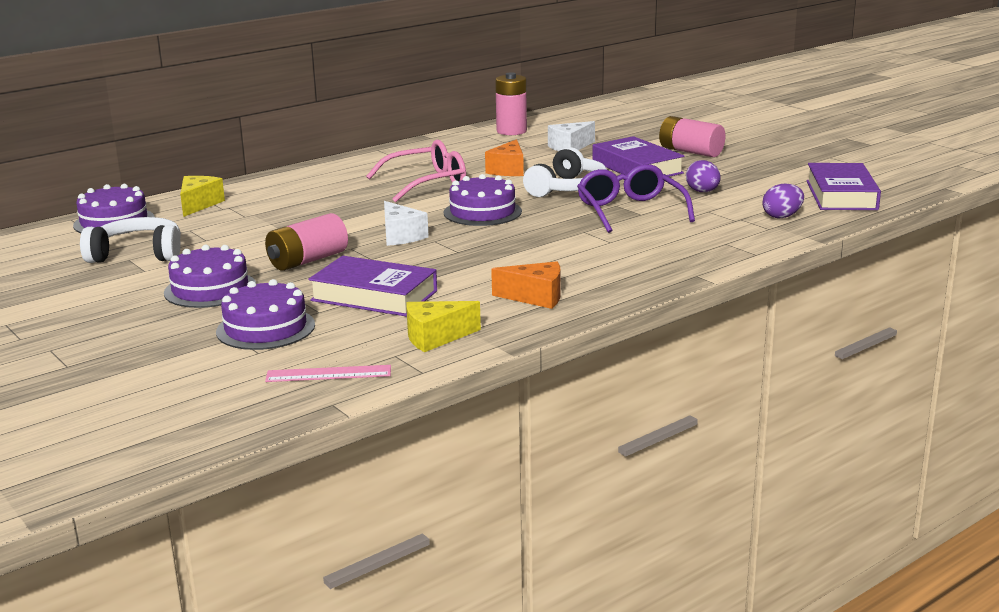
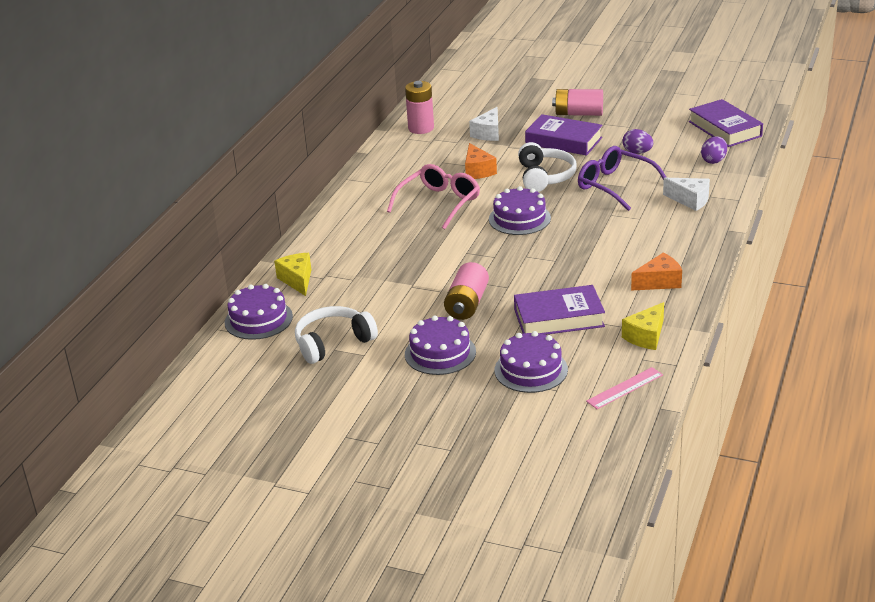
camera: 30 degrees left, 10 degrees up
white cheese [384,201,429,246] -> white cheese moved to [663,178,710,211]

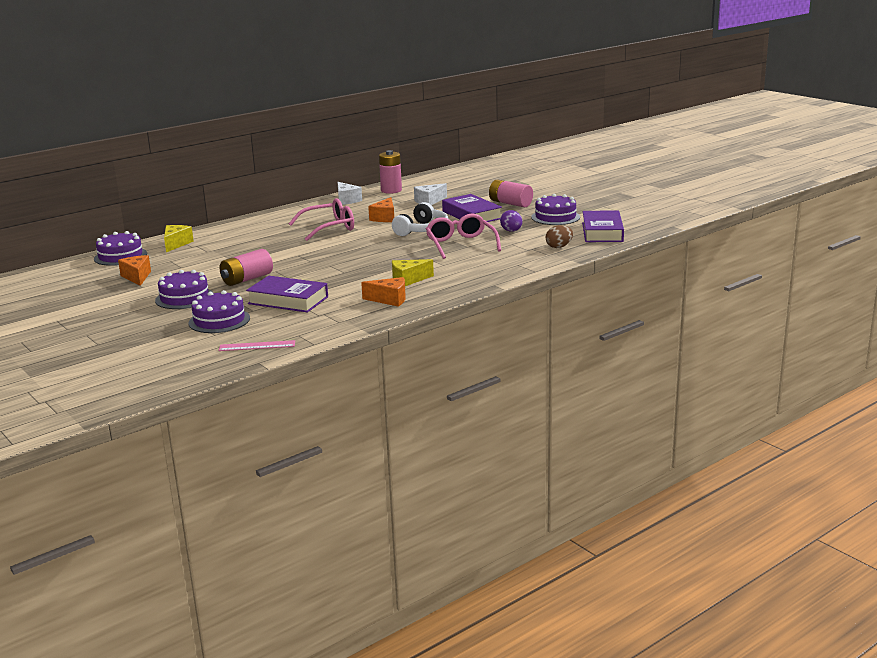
camera: 30 degrees right, 10 degrees down
white headphones [295,306,378,364] -> orange cheese [118,255,151,286]
purple cake [489,186,551,235] -> purple cake moved to [531,194,580,225]
purple glasses [578,146,667,211] -> pink glasses [426,214,501,259]
yellow cheese [622,302,664,350] -> yellow cheese moved to [392,259,434,286]
white cheese [663,178,710,211] -> white cheese moved to [337,182,362,205]
purple egg [701,136,727,164] -> brown egg [546,225,573,248]

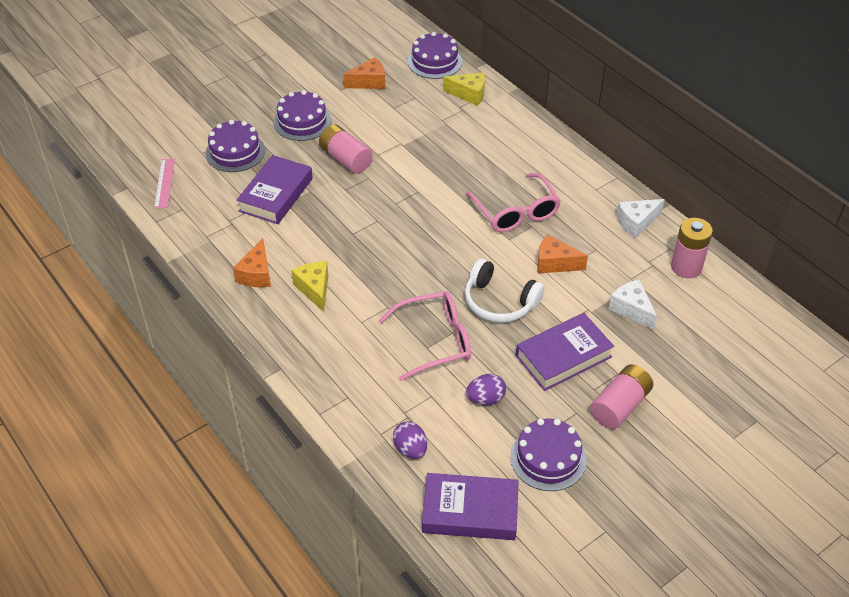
camera: 90 degrees right, 25 degrees up
brown egg [546,225,573,248] -> purple egg [393,421,427,459]

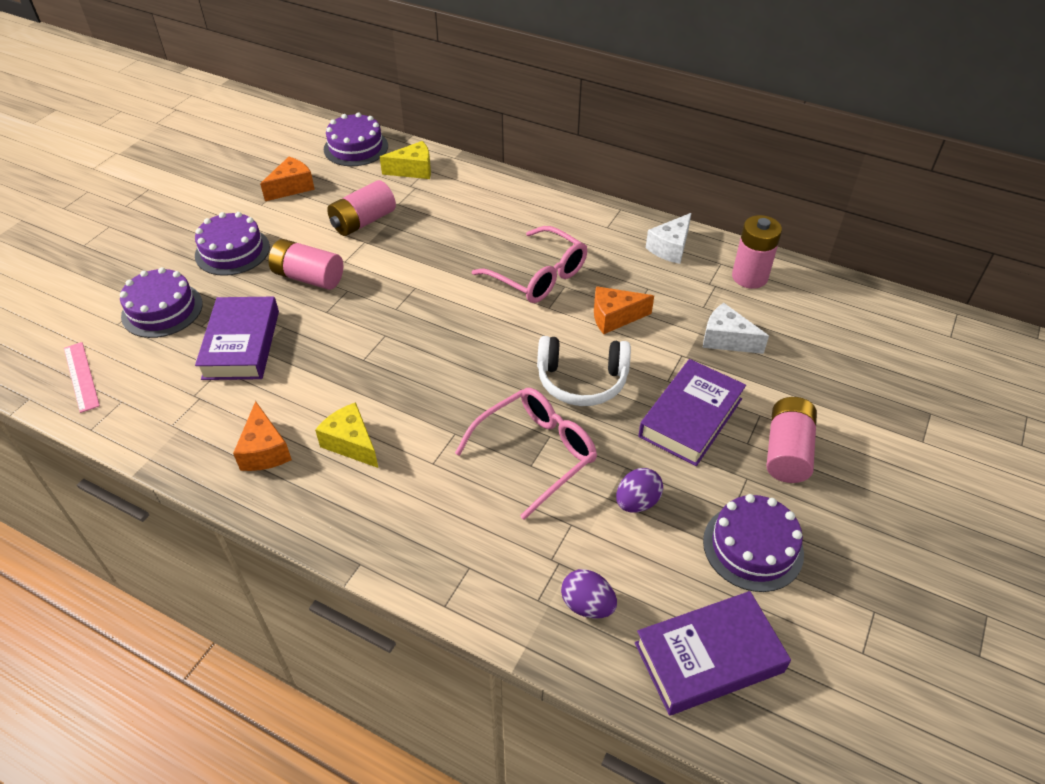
camera: 25 degrees left, 0 degrees up
none -> pink battery [327,180,396,236]

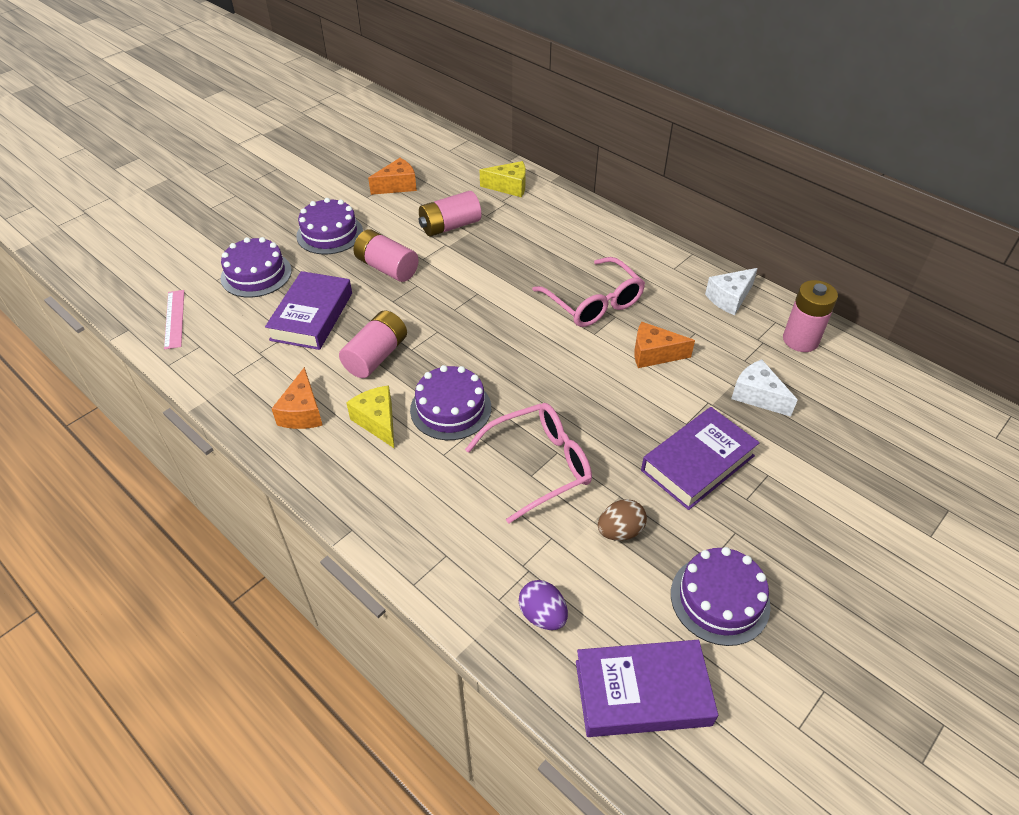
camera: 15 degrees right, 0 degrees up
purple cake [324,112,388,166] -> purple cake moved to [410,365,491,440]
white headphones [537,336,631,406] -> none
purple egg [616,468,663,513] -> brown egg [598,499,647,541]
pink battery [766,397,817,483] -> pink battery moved to [339,310,407,378]

